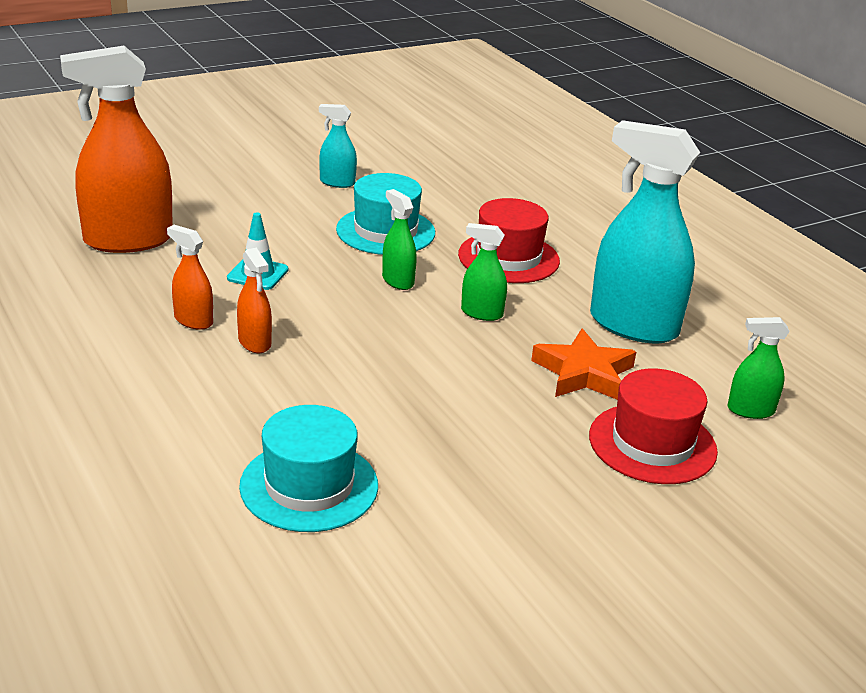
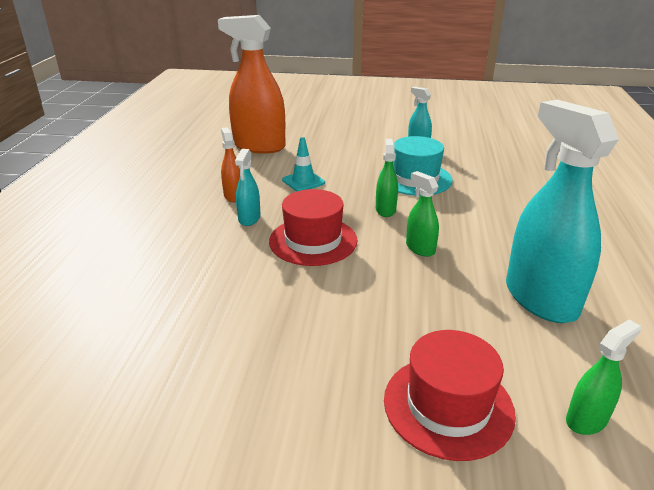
camera: 40 degrees right, 0 degrees up
orange spray bottle [237,248,272,353] -> turquoise spray bottle [235,149,260,226]
turquoise hat [239,405,378,532] -> none
red hat [458,198,560,283] -> red hat moved to [269,189,357,266]
orange star [531,328,636,400] -> none
green spray bottle [728,317,790,419] -> green spray bottle turned 105 degrees clockwise [566,320,641,435]

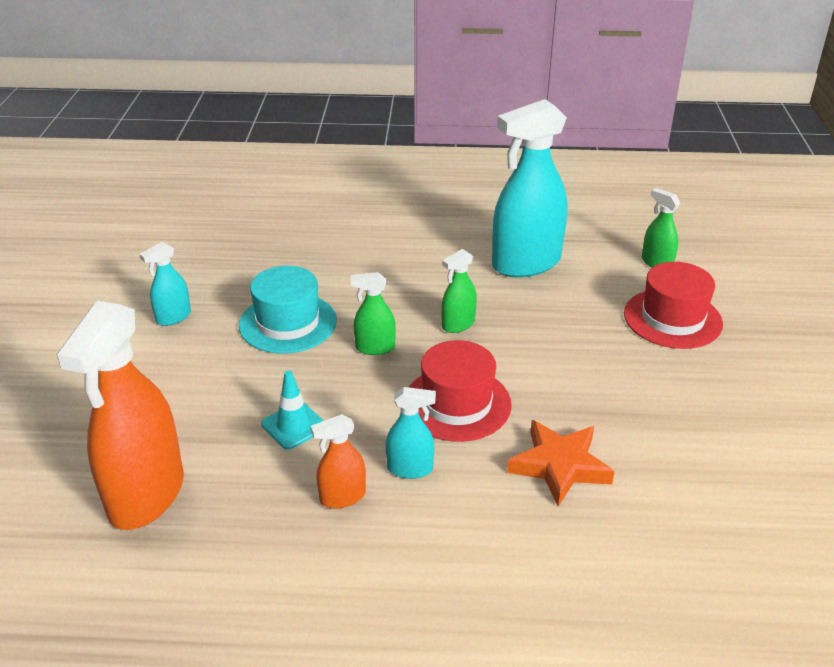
camera: 95 degrees left, 5 degrees up
none -> orange star [507,420,615,506]

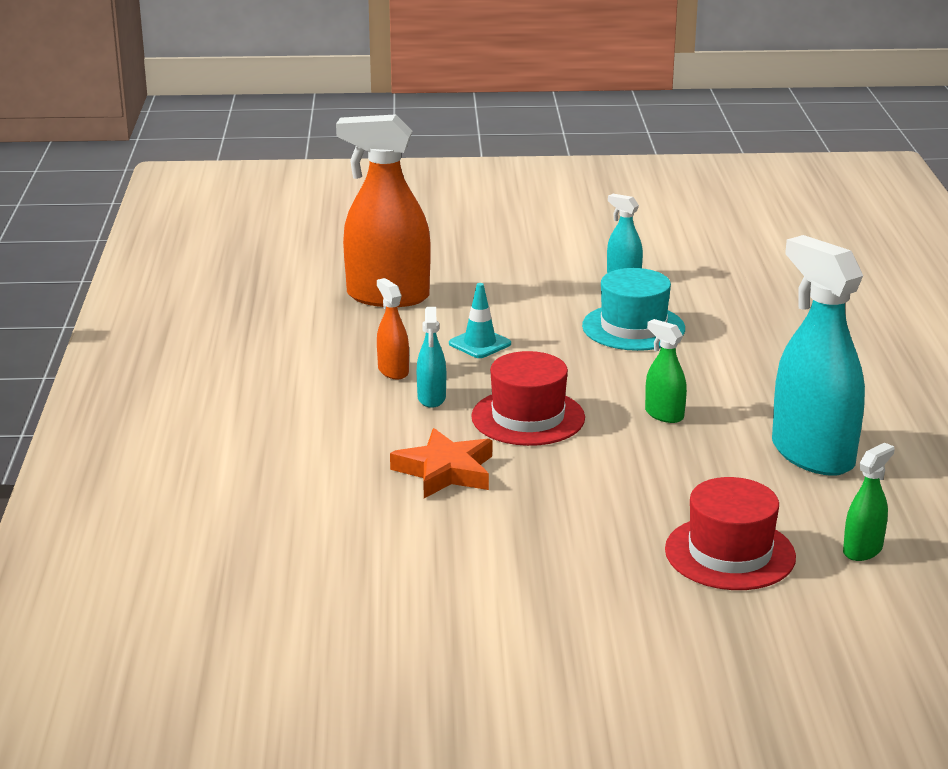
camera: 85 degrees right, 10 degrees down
green spray bottle [351,272,396,355] -> none

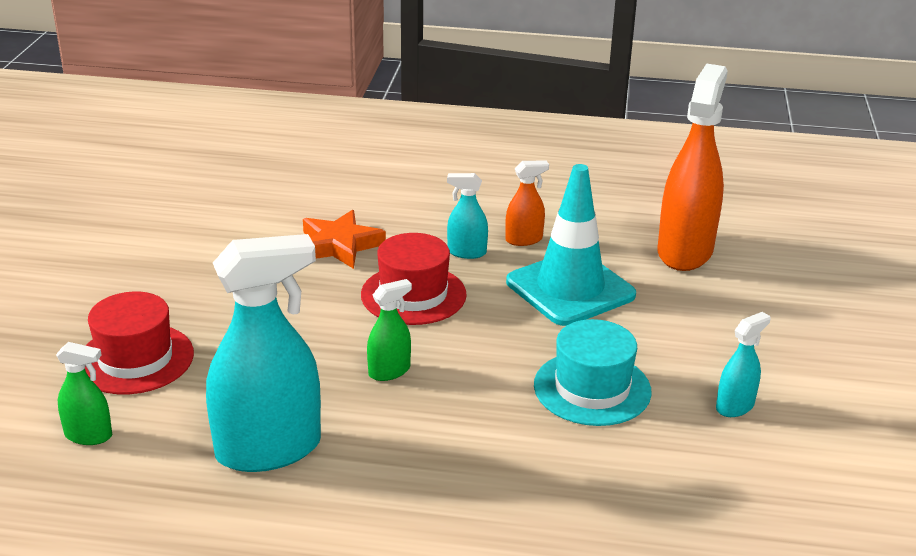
camera: 100 degrees right, 5 degrees up
turquoise traffic cone [449,283,511,358] -> turquoise traffic cone [506,164,636,326], size x2.09
green spray bottle [843,443,895,561] -> green spray bottle turned 45 degrees counterclockwise [56,342,112,445]

